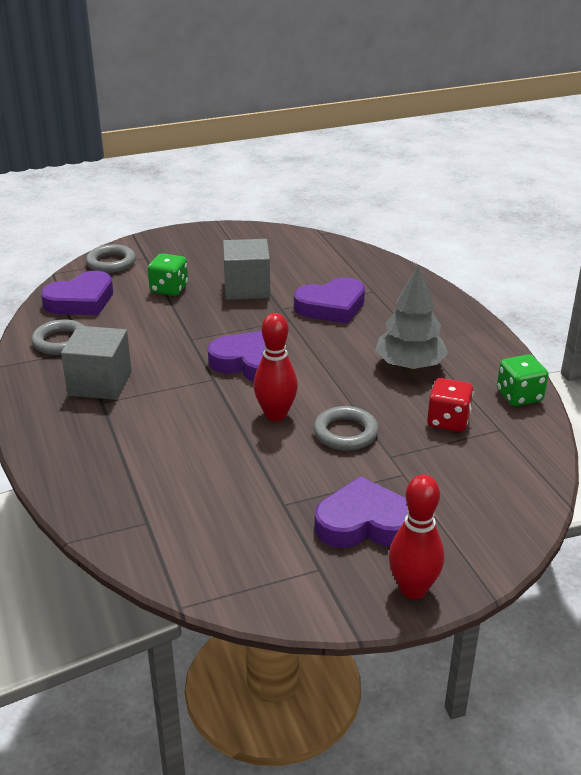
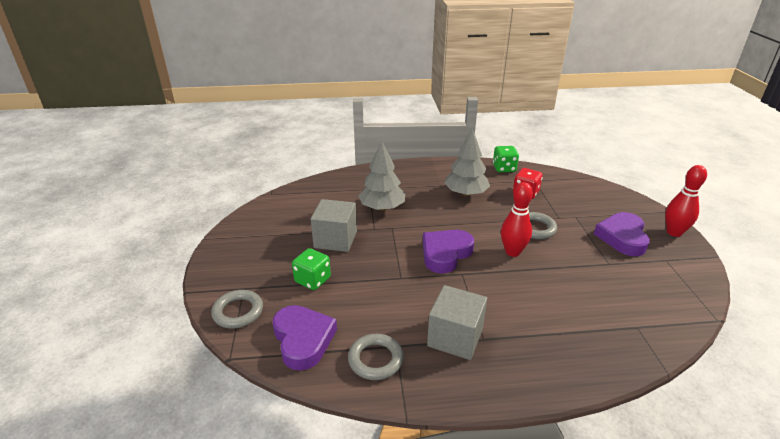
camera: 75 degrees left, 0 degrees up
purple heart [294,277,365,324] -> grey tree [358,141,405,211]

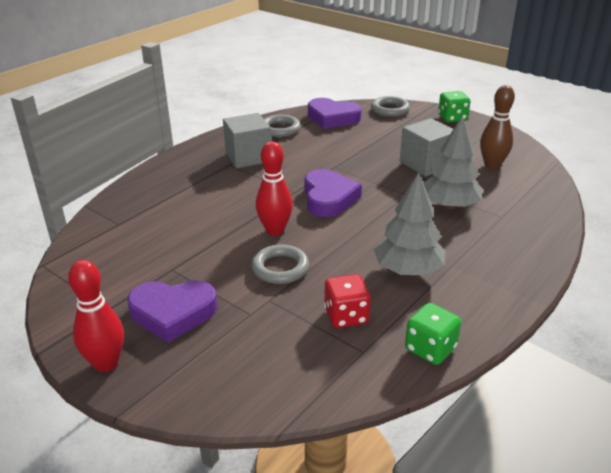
camera: 135 degrees right, 0 degrees up
green dice [292,248,331,290] -> green dice moved to [438,91,471,122]
purple heart [594,212,650,256] -> purple heart turned 120 degrees clockwise [127,280,217,343]
none -> brown bowling pin [480,85,515,169]

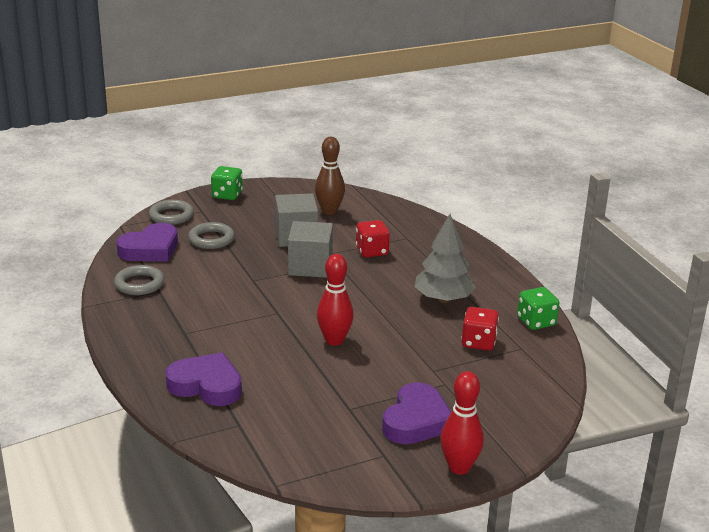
camera: 65 degrees left, 5 degrees down
grey cube [223,113,271,168] -> grey cube moved to [288,221,333,278]
grey ring [251,244,309,284] -> grey ring moved to [188,222,235,249]
purple heart [304,169,362,217] -> purple heart moved to [165,352,242,406]
grey tree [423,116,483,209] -> red dice [356,220,390,258]

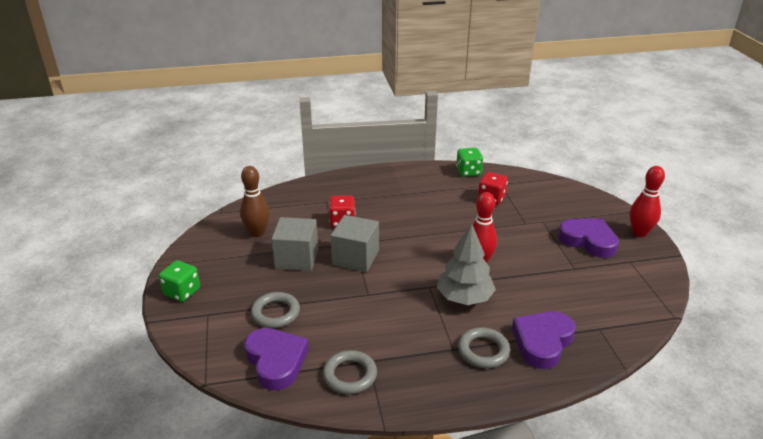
camera: 75 degrees left, 5 degrees up
grey ring [149,200,194,225] -> grey ring moved to [458,327,511,368]
grey tree [414,214,476,303] -> grey tree moved to [437,224,496,305]

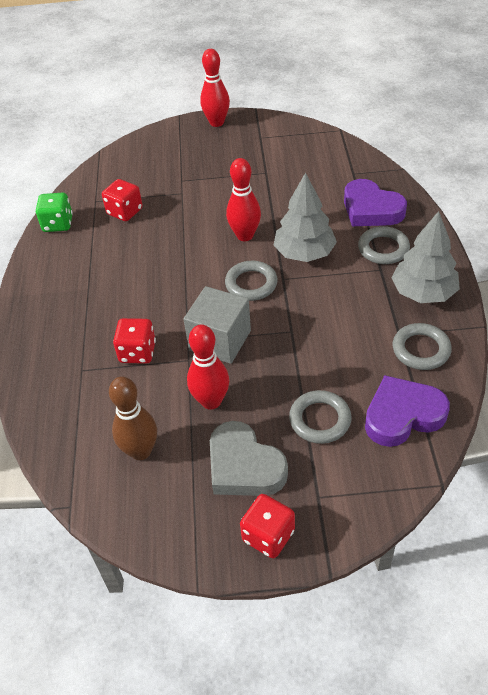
camera: 80 degrees left, 15 degrees up
green dice [159,260,200,302] -> red dice [240,494,295,558]
grey cube [272,217,318,271] -> red bowling pin [187,325,229,410]
purple heart [558,218,619,258] -> none
none -> grey heart [210,421,288,496]
none -> grey ring [225,261,278,301]
none -> grey tree [391,211,460,303]

